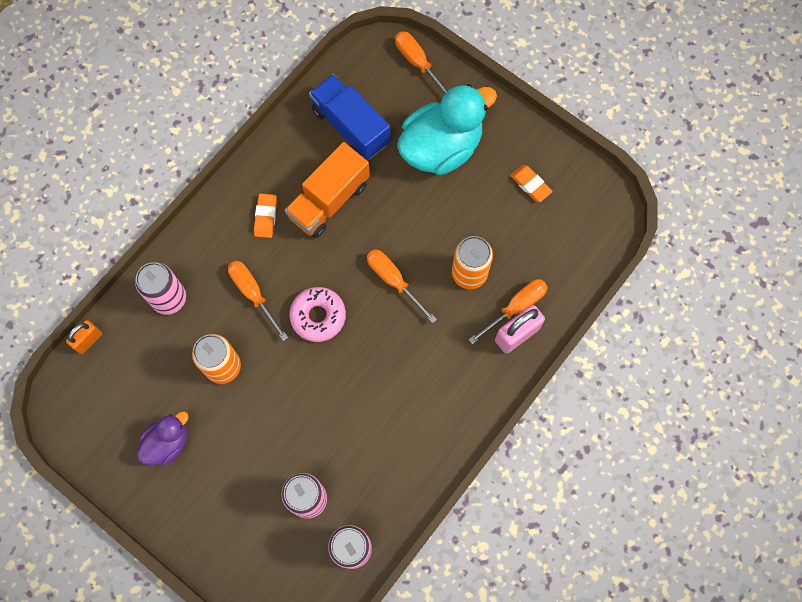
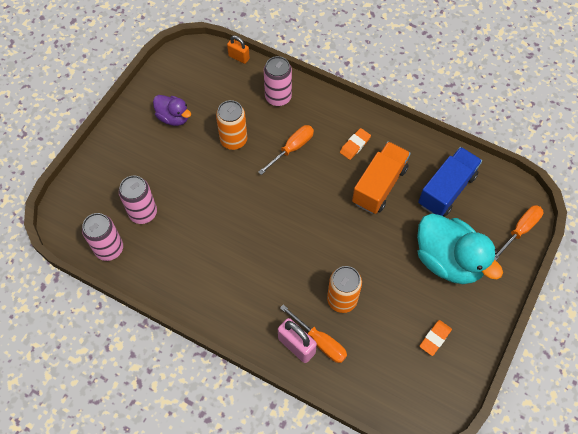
camera: 80 degrees right, 10 degrees down
orange eraser [254,194,277,238] -> orange eraser turned 45 degrees counterclockwise [340,128,371,160]
orange truck [285,142,370,238] -> orange truck turned 90 degrees clockwise [352,142,411,214]
pink donut [289,287,346,342] -> none
orange screwdriver [367,249,437,323] -> none

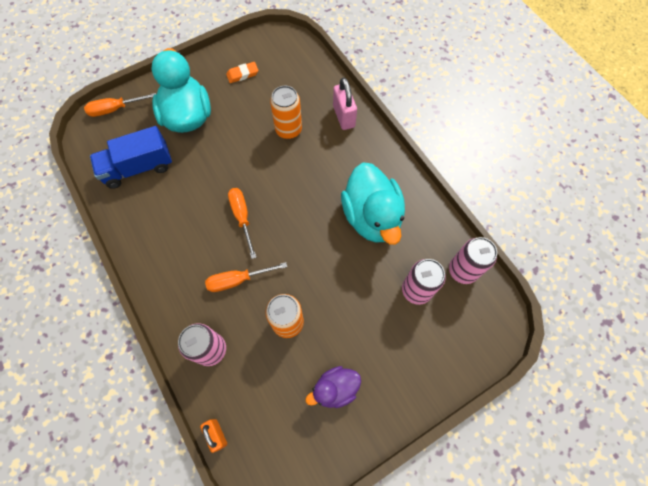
camera: 150 degrees left, 5 degrees up
purple duck [153,95,191,126] -> purple duck turned 90 degrees counterclockwise [305,366,361,408]
orange screwdriver [280,305,347,363] -> orange screwdriver moved to [228,188,256,259]
orange eraser [340,128,371,160] -> none
orange truck [352,142,411,214] -> none
none -> turquoise duck [341,162,405,245]

